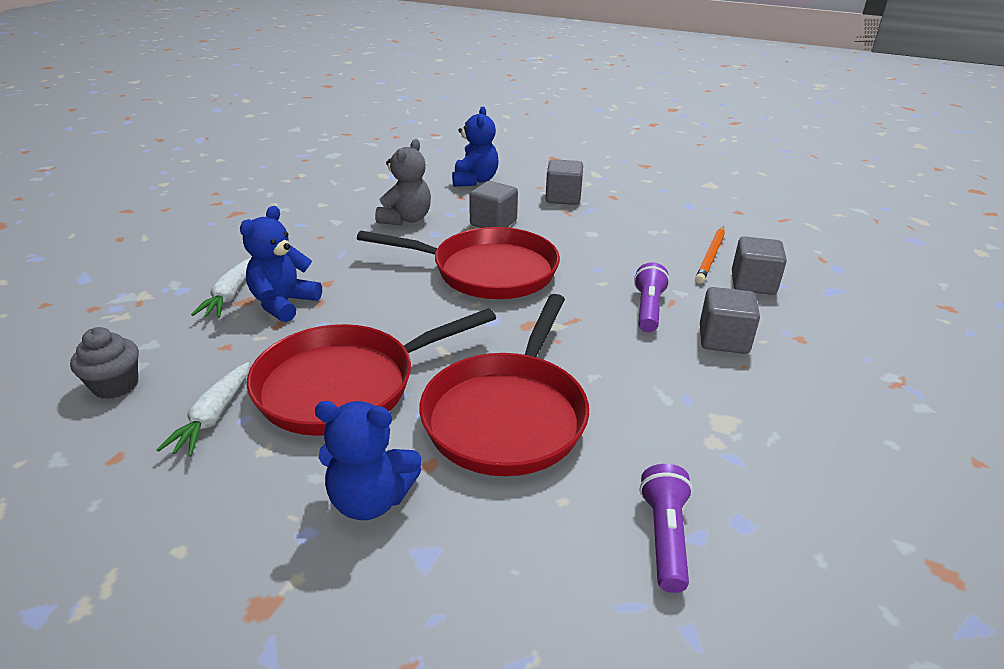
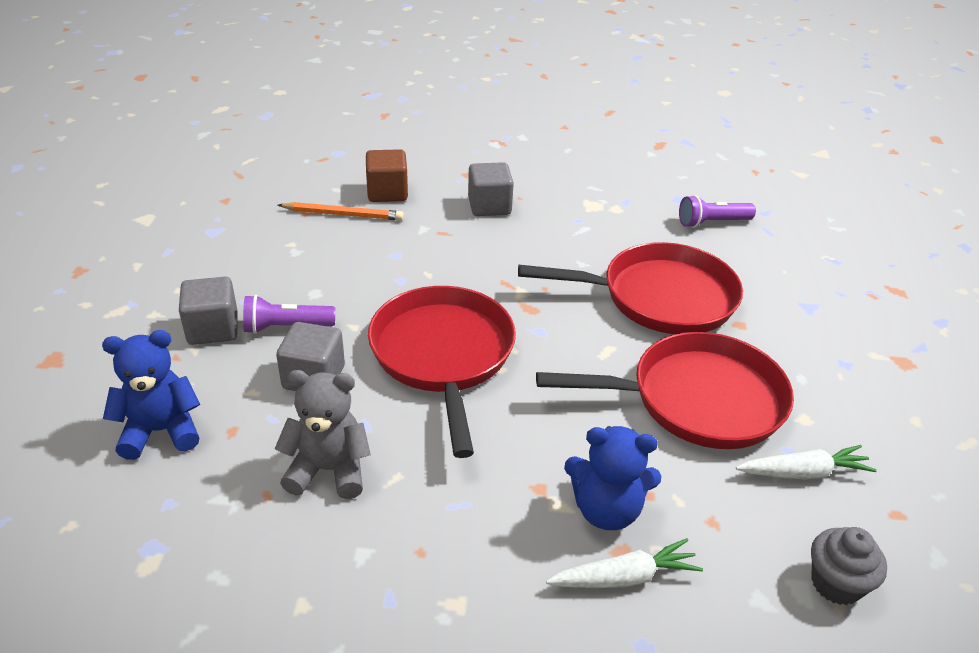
camera: 110 degrees left, 5 degrees up
red pan [247,308,496,436] -> red pan turned 45 degrees counterclockwise [536,332,794,449]
blue teddy bear [315,401,422,520] -> none
purple flashlight [634,262,670,332] -> purple flashlight moved to [243,295,335,334]
grey cube [732,236,787,295] -> brown cube [366,149,408,202]

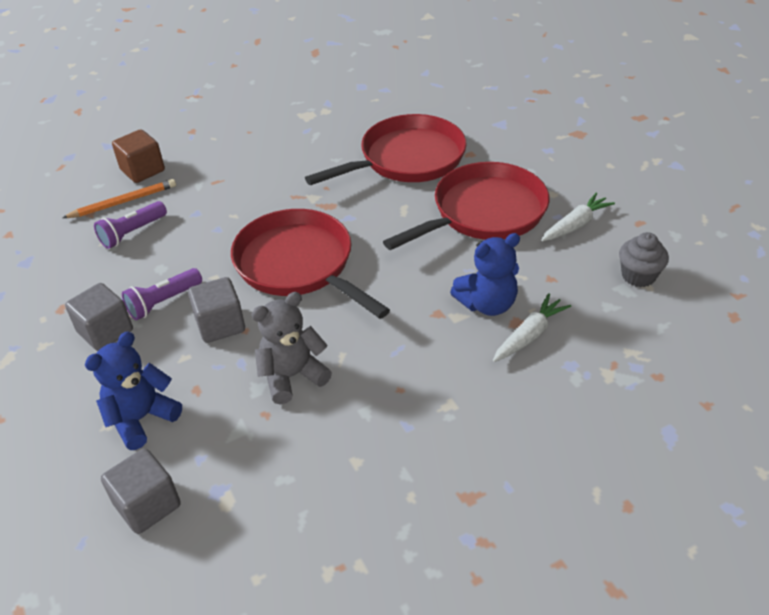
camera: 30 degrees left, 5 degrees up
grey cube [468,162,514,216] -> grey cube moved to [101,448,181,534]
purple flashlight [679,195,756,228] -> purple flashlight moved to [94,201,167,249]

